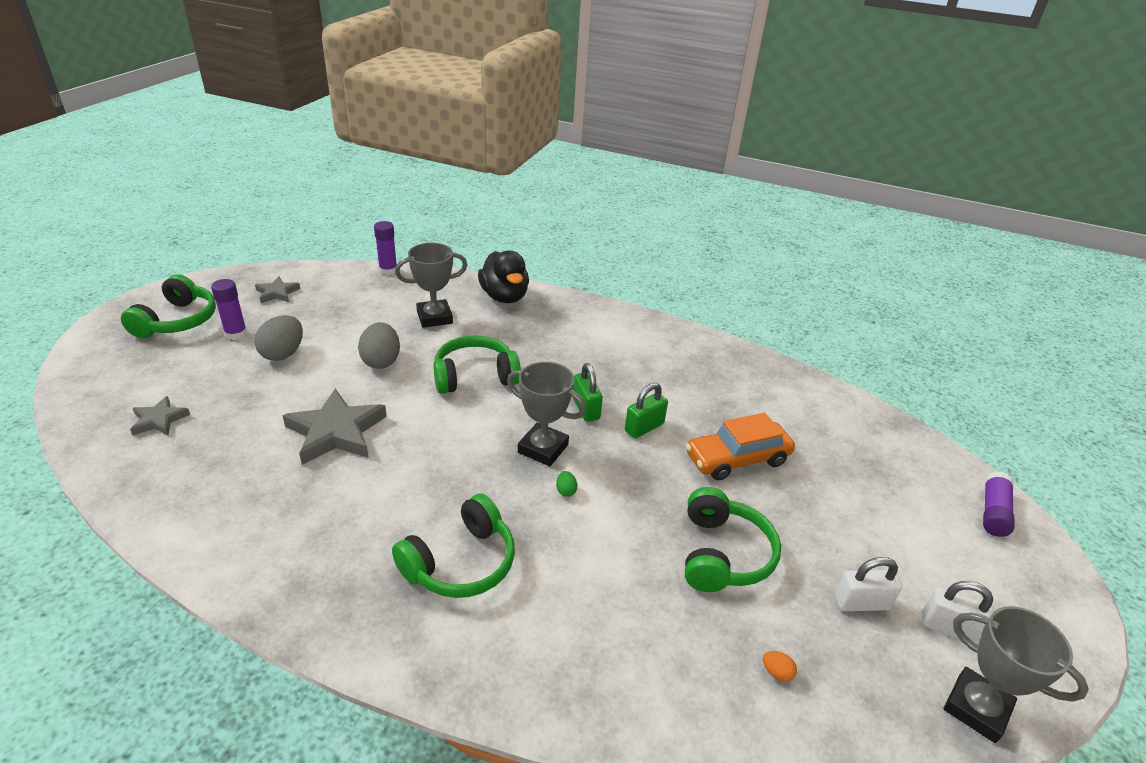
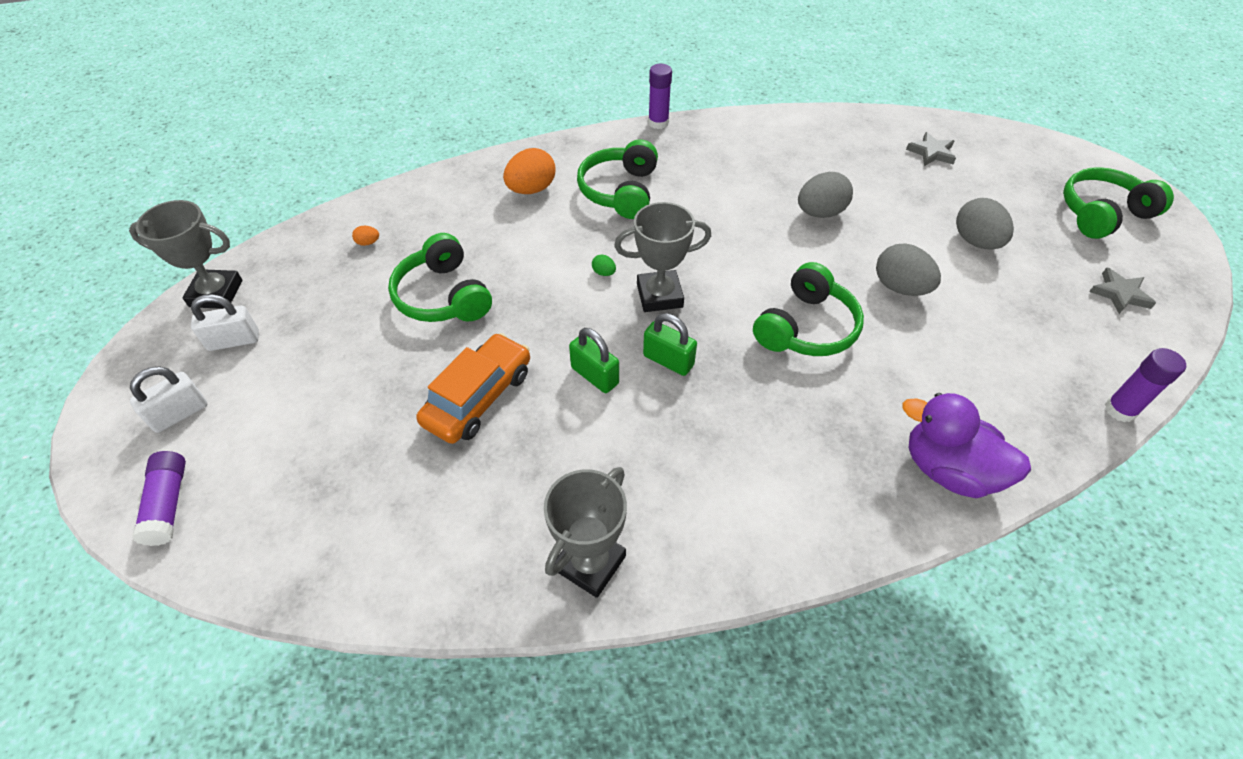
camera: 145 degrees right, 15 degrees up
green headphones [121,274,216,338] -> green headphones turned 90 degrees clockwise [1063,167,1174,239]
purple glue stick [211,279,247,340] -> purple glue stick moved to [648,64,672,129]
grey star [282,388,387,465] -> grey egg [798,172,853,218]
grey trophy [395,243,468,328] -> grey trophy moved to [544,467,627,598]
black duck [478,250,529,303] -> purple duck [902,393,1031,498]
green padlock [625,383,668,438] -> green padlock turned 60 degrees counterclockwise [569,328,619,393]
white padlock [835,557,902,611] -> white padlock moved to [130,367,207,433]
none -> orange egg [503,148,556,194]

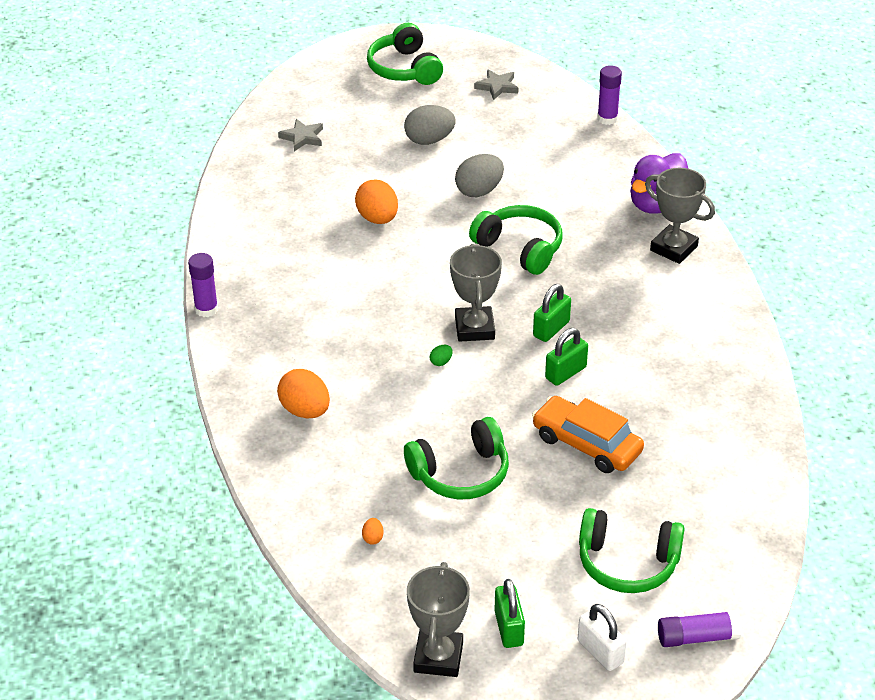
camera: 85 degrees left, 10 degrees down
white padlock [191,294,259,351] -> green padlock [494,579,525,648]
grey trophy [544,467,627,598] -> grey trophy moved to [645,168,715,264]
green headphones [577,139,658,219] -> green headphones moved to [579,508,684,593]
grey egg [798,172,853,218] -> orange egg [355,180,398,224]

